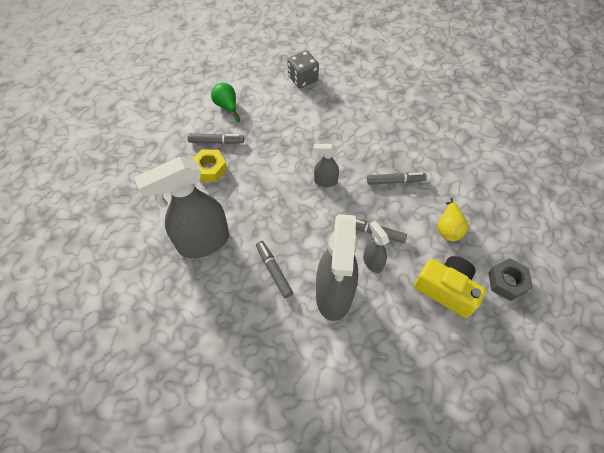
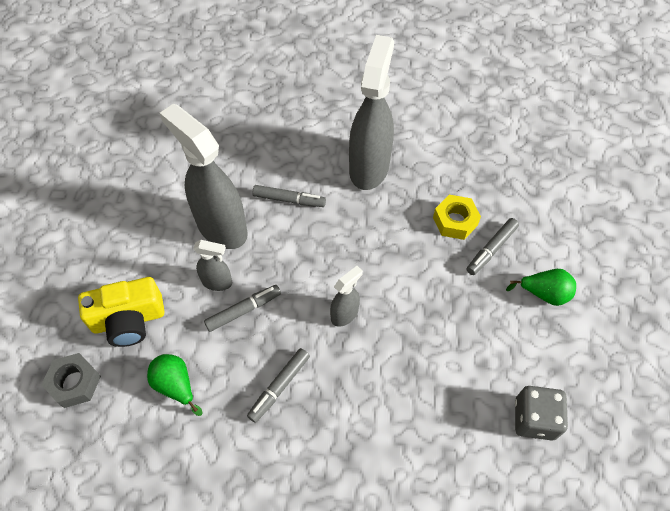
camera: 130 degrees right, 0 degrees up
yellow pear [438,198,468,241] -> green pear [147,354,203,416]

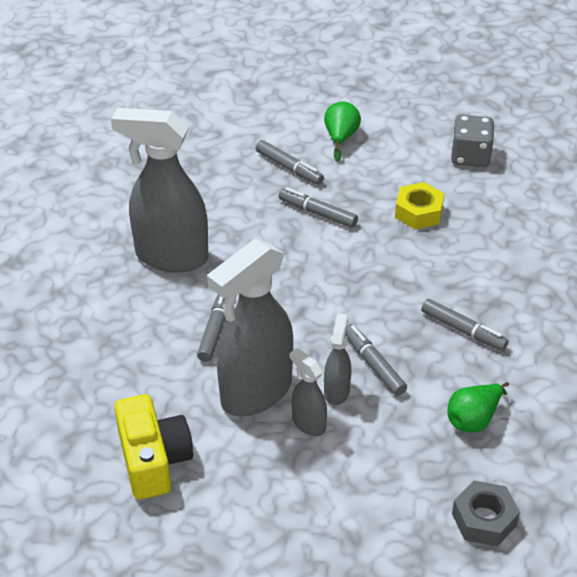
camera: 90 degrees left, 15 degrees down
yellow camera [78,277,165,347] -> yellow camera moved to [114,394,193,499]
grey spray bottle [330,266,363,327] -> grey spray bottle moved to [290,348,327,436]
yellow nut [433,195,481,240] -> yellow nut moved to [395,182,444,230]
none -> grey marker [279,187,358,228]

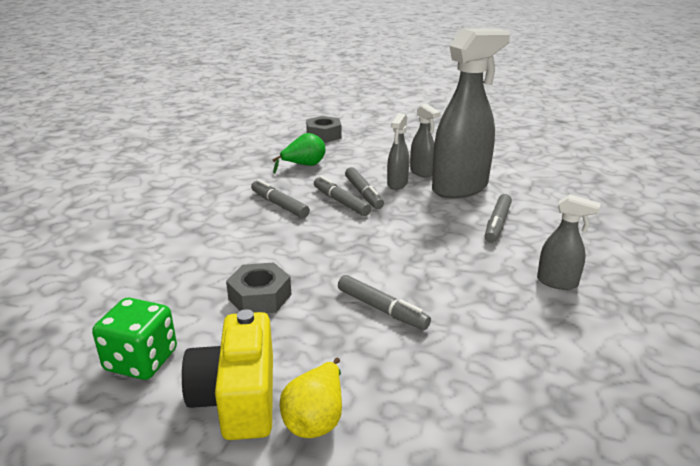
camera: 170 degrees left, 15 degrees down
grey spray bottle [111,108,208,272] -> grey spray bottle [537,194,601,290], size x0.47
yellow camera [114,394,193,499] -> yellow camera moved to [182,309,273,440]
grey marker [256,140,324,185] -> grey marker moved to [314,176,371,216]
green pear [324,101,361,162] -> yellow pear [280,358,342,438]
yellow nut [395,182,444,230] -> grey nut [226,262,291,313]
grey dice [451,115,494,167] -> green dice [92,298,177,380]

